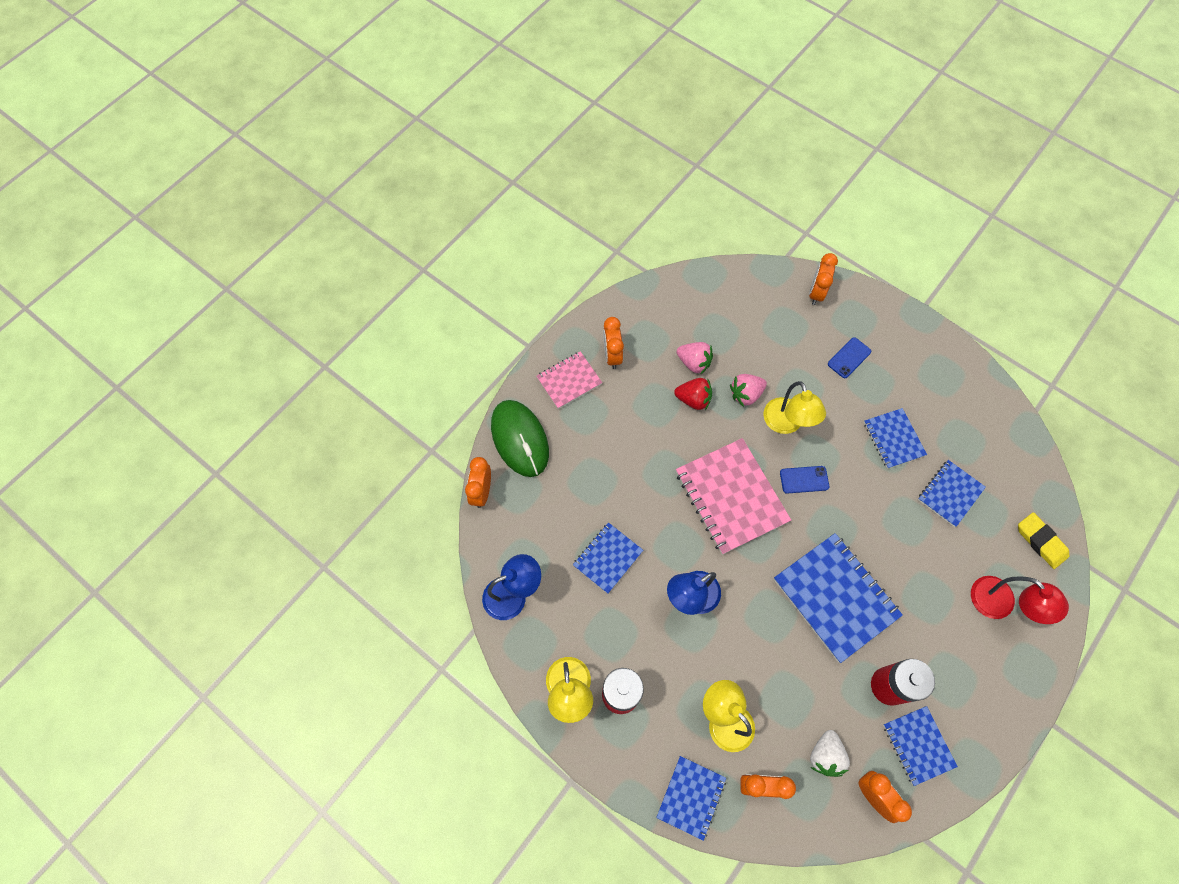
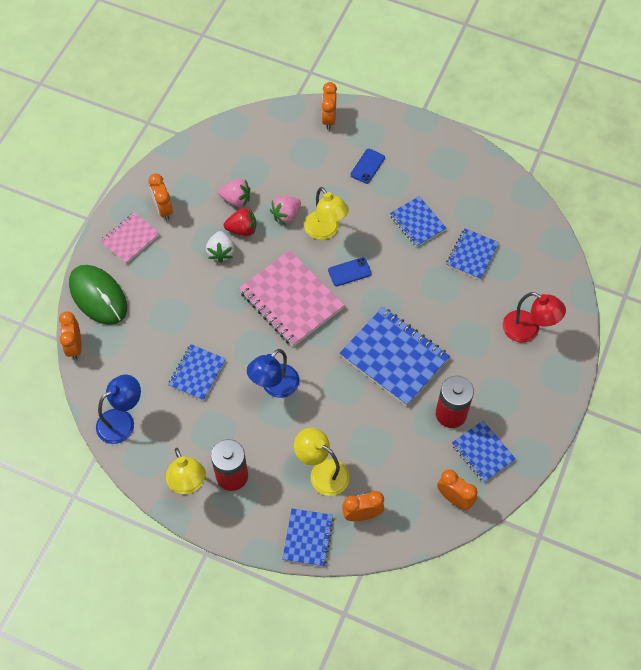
camera: 15 degrees left, 5 degrees down
white strawberry [810,730,850,777] -> white strawberry moved to [206,231,234,263]
yellow eraser [1018,512,1069,569] -> none

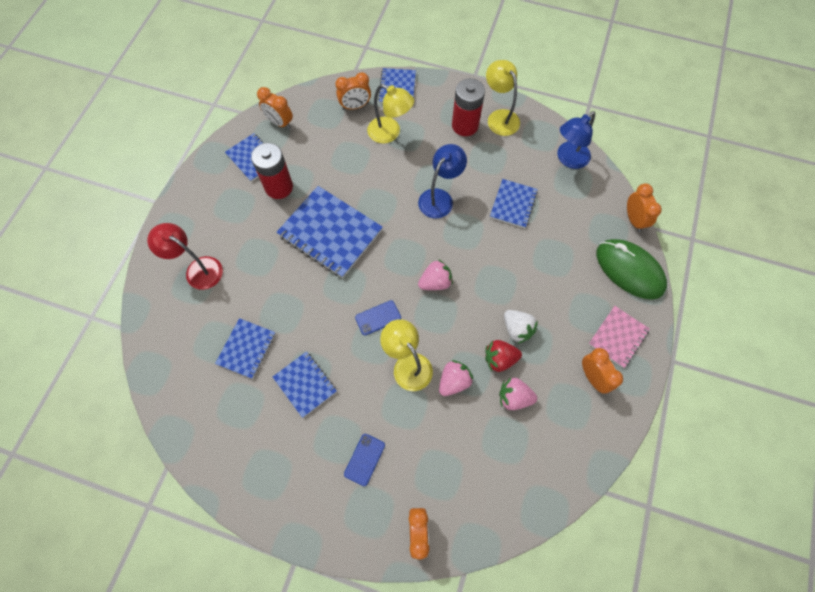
camera: 175 degrees right, 5 degrees up
white strawberry [206,231,234,263] -> white strawberry turned 150 degrees clockwise [504,310,538,344]
pink notebook [239,250,345,347] -> pink strawberry [418,259,453,290]

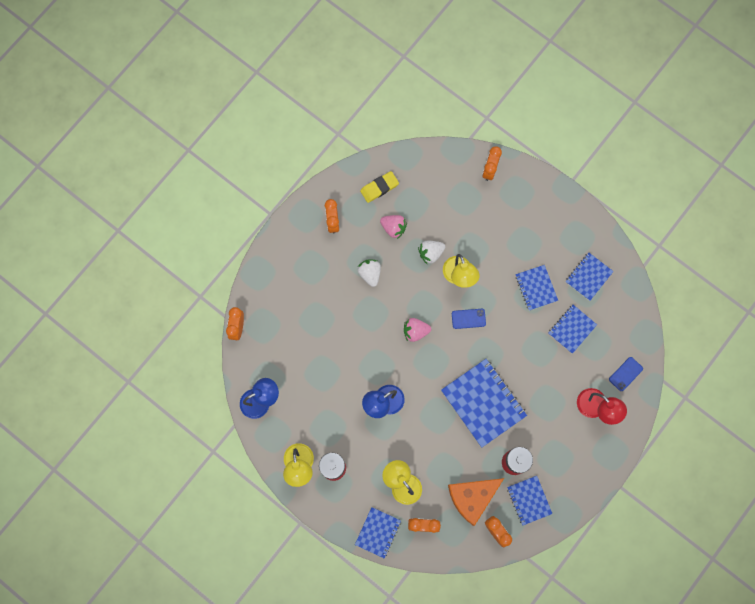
camera: 160 degrees left, 10 degrees up
blue phone [344,434,385,486] -> blue phone moved to [609,357,643,391]
pink strawberry [439,360,474,396] -> white strawberry [418,241,445,265]
red strawberry [485,340,522,372] -> none
blue notebook [490,179,538,228] -> blue notebook moved to [565,253,614,301]
pink notebook [589,306,650,368] -> none
green mouse [596,239,667,300] -> none
none -> yellow eraser [360,171,399,203]
none -> orange cheese [448,478,504,526]

